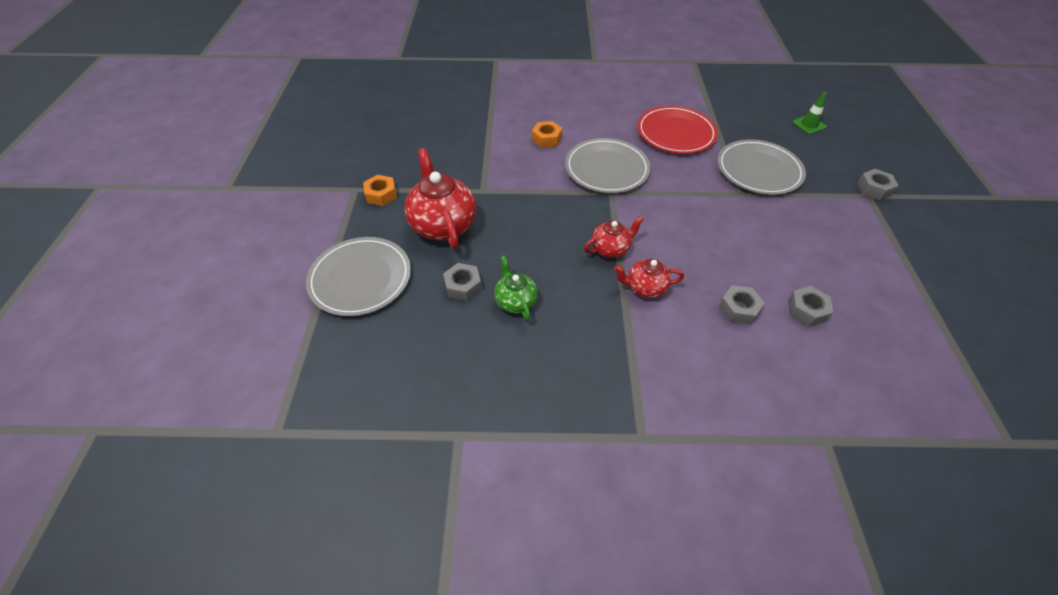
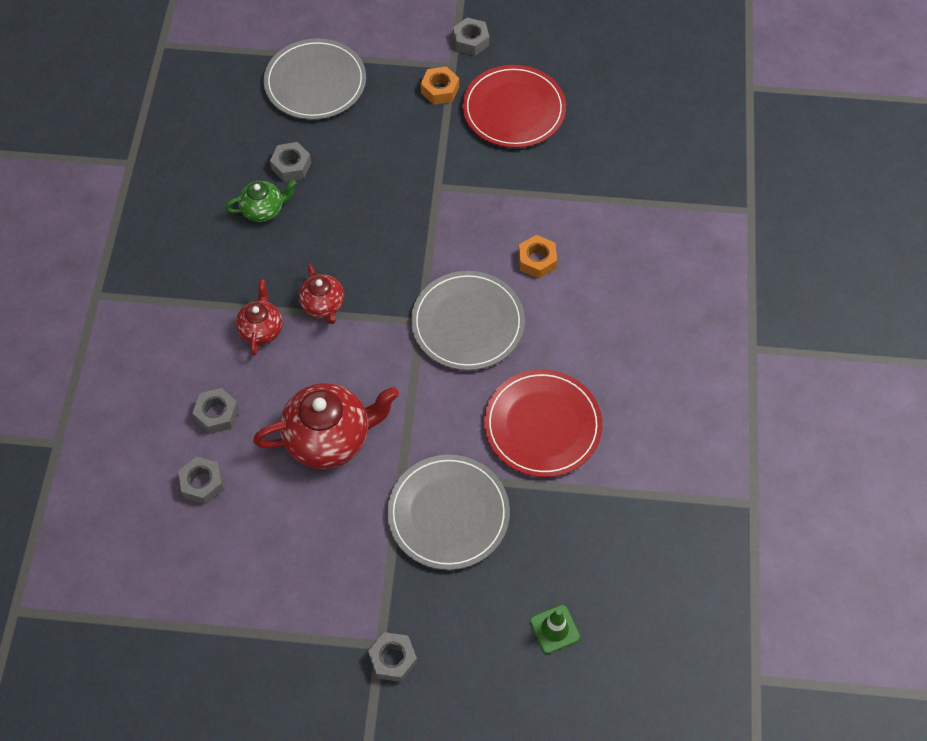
camera: 95 degrees right, 10 degrees up
red teapot [404,148,476,249] -> red teapot moved to [253,383,399,469]
none -> grey nut [453,17,489,56]
none -> red plate [462,65,566,148]

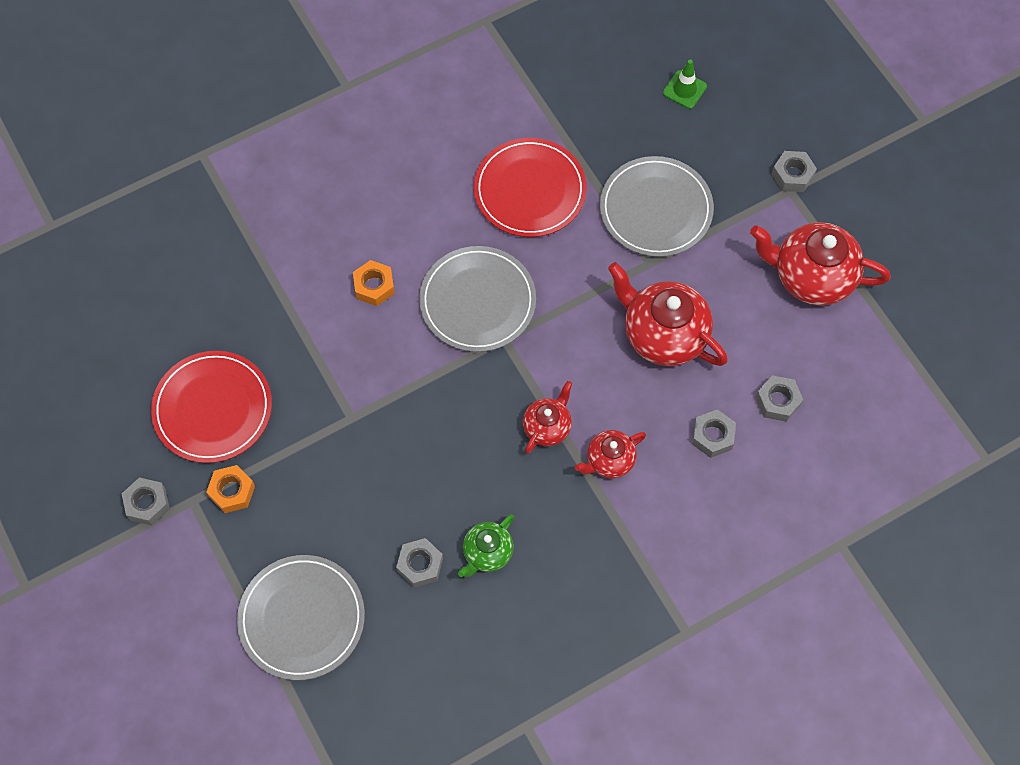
camera: 125 degrees left, 5 degrees up
green teapot [225,180,297,222] -> green teapot turned 90 degrees counterclockwise [458,514,514,577]
none -> red teapot [750,222,891,306]

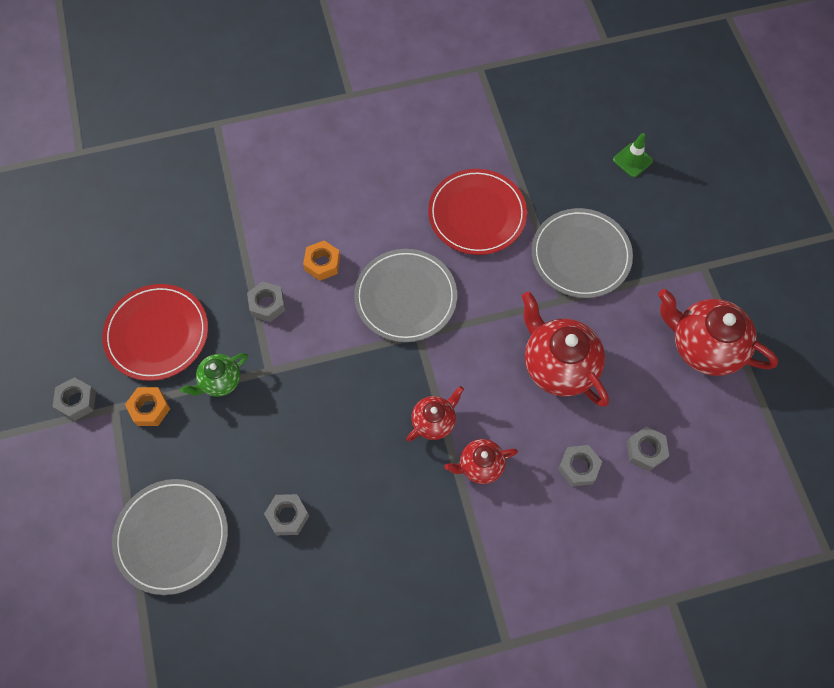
camera: 15 degrees right, 0 degrees up
green teapot [458,514,514,577] -> green teapot moved to [180,353,248,397]
grey nut [771,151,817,192] -> grey nut moved to [247,281,286,322]

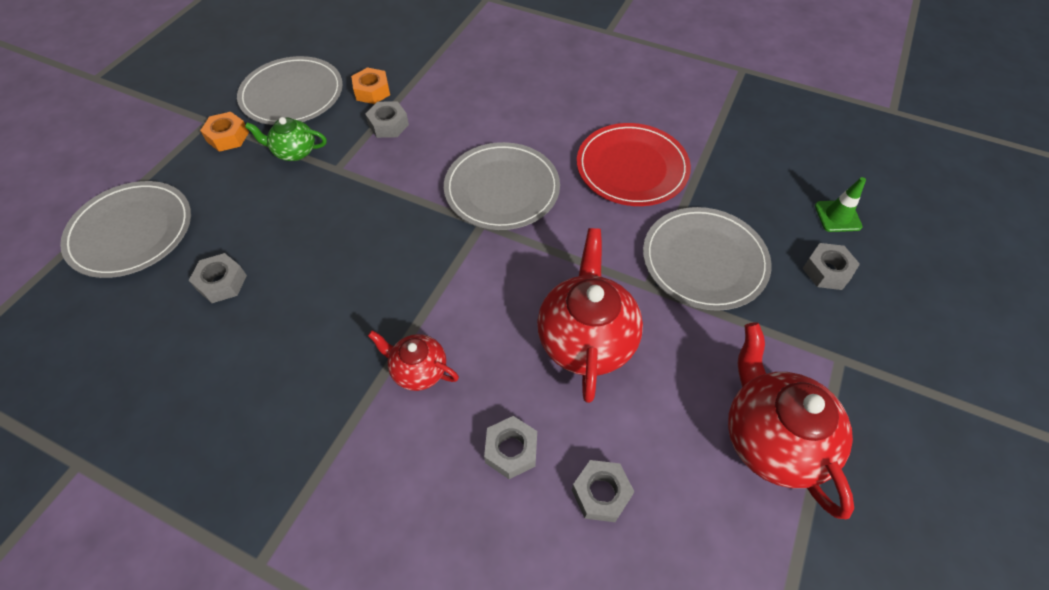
camera: 40 degrees right, 10 degrees down
grey nut [53,377,96,421] -> grey nut moved to [802,243,860,290]
red plate [102,284,208,381] -> grey plate [237,56,343,125]
orange nut [303,240,340,281] -> orange nut moved to [351,67,390,104]
red teapot [407,386,464,442] -> none

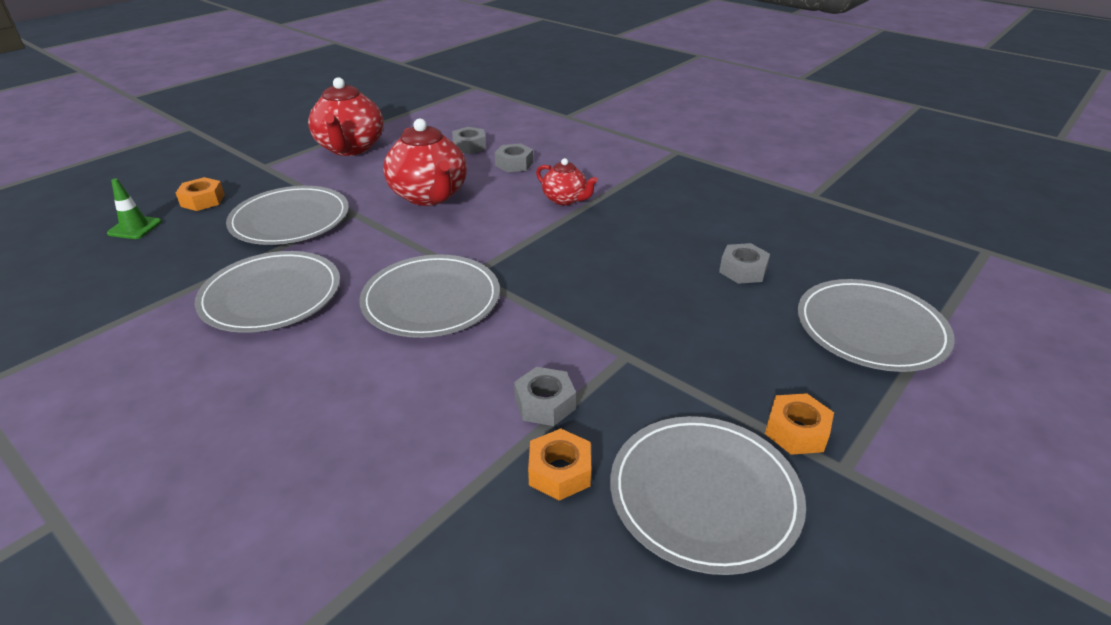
camera: 165 degrees left, 20 degrees down
green teapot [245,117,327,161] -> none
red teapot [537,228,643,403] -> red teapot turned 45 degrees counterclockwise [383,119,467,206]
red plate [577,123,691,206] -> grey plate [195,251,340,333]
grey nut [802,243,860,290] -> orange nut [176,177,225,211]

